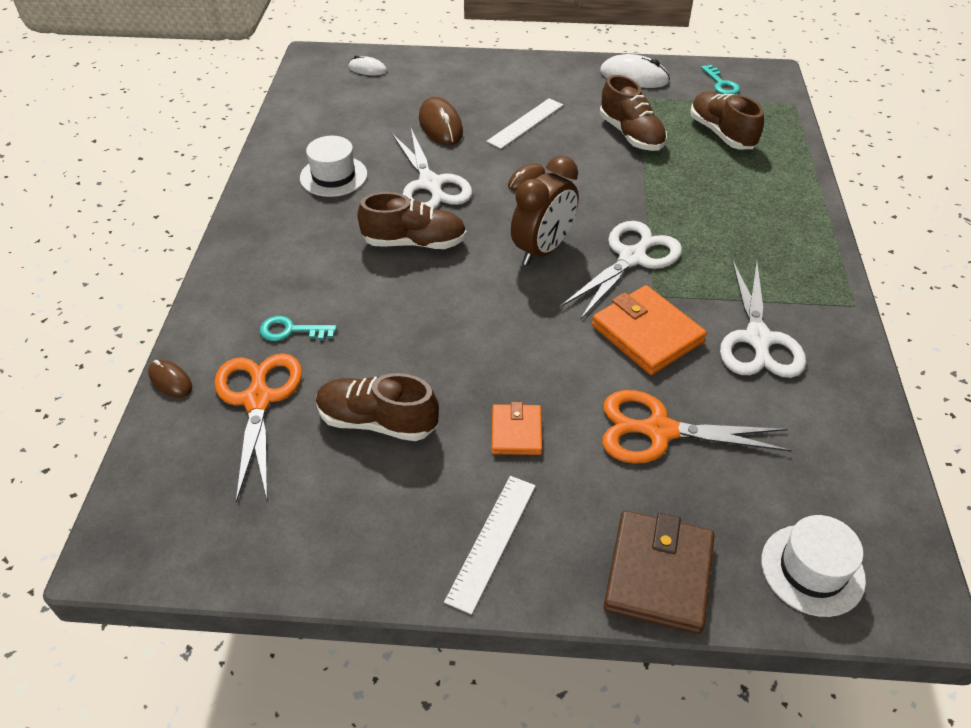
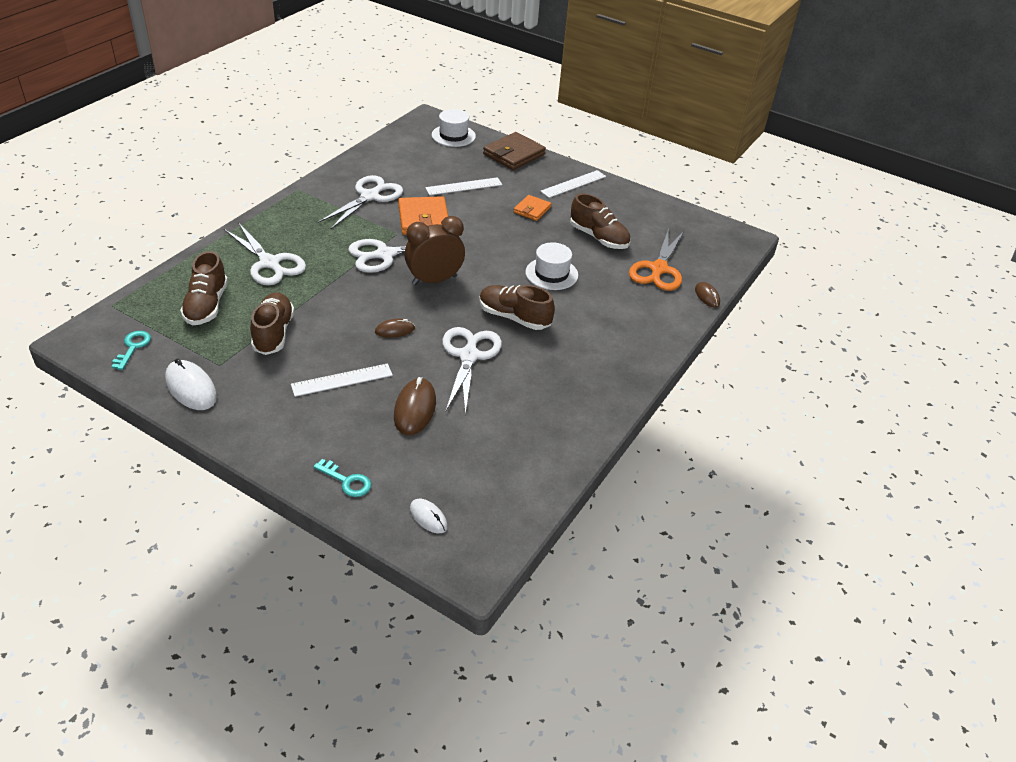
camera: 155 degrees left, 5 degrees down
turquoise key [260,316,337,341] -> turquoise key moved to [313,459,371,497]
white hat [300,136,367,197] -> white hat moved to [525,242,578,290]
orange scissors [602,390,791,464] -> white ruler [425,177,502,195]
none -> white scissors [224,222,306,285]

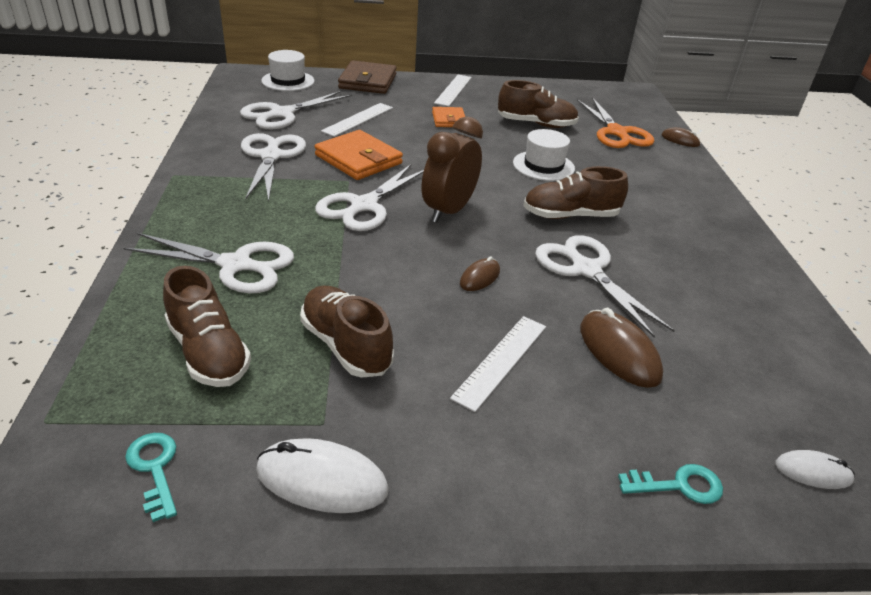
camera: 35 degrees left, 5 degrees down
none -> white scissors [240,91,352,129]

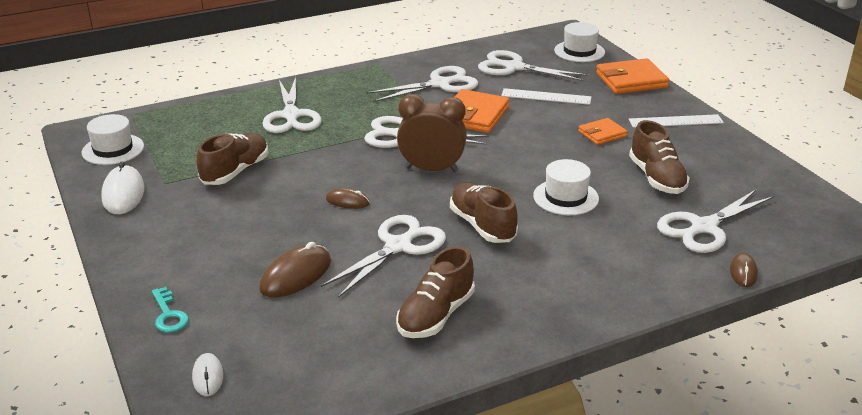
camera: 70 degrees right, 5 degrees down
turquoise key [125,433,177,522] -> white hat [82,114,144,165]
brown shoe [163,266,251,387] -> brown shoe moved to [396,246,475,338]
brown wallet [338,60,397,94] -> orange wallet [596,58,669,94]
white ruler [450,316,546,412] -> none
orange scissors [577,97,654,148] -> white scissors [657,190,774,253]

